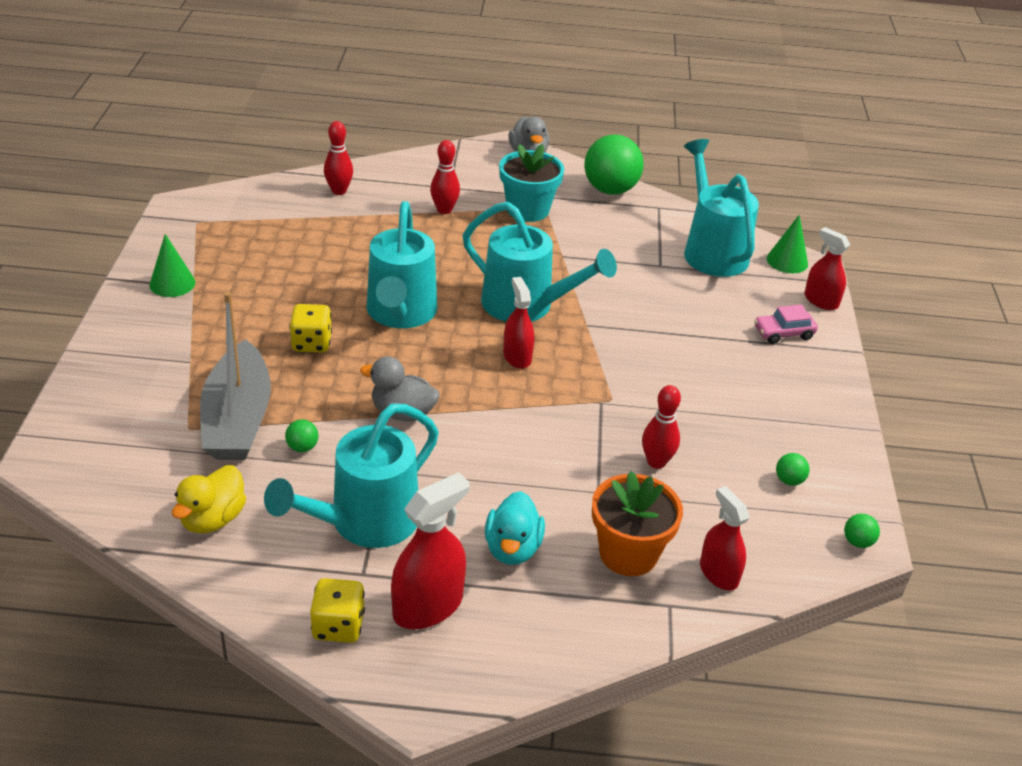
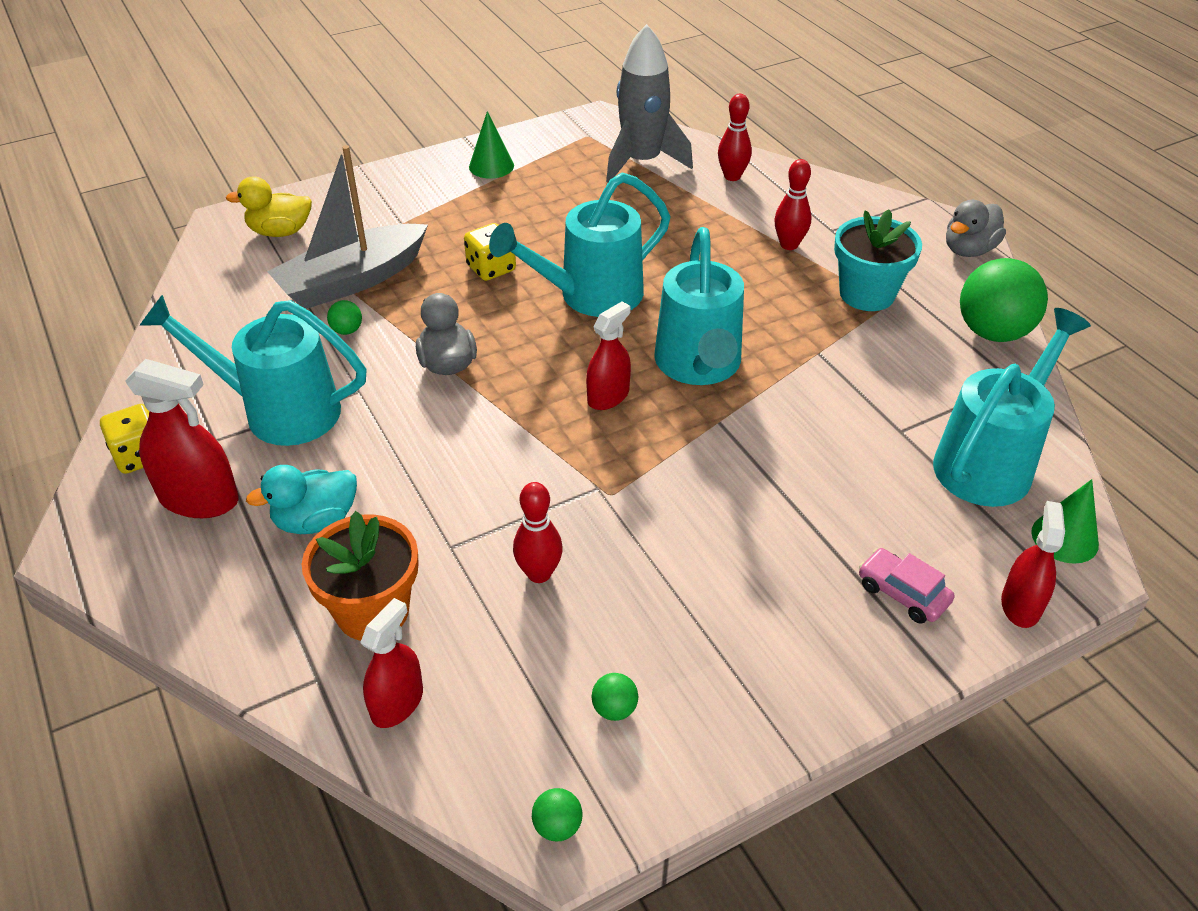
camera: 60 degrees right, 5 degrees up
yellow duck [172,465,246,533] -> yellow duck moved to [226,176,312,237]
none -> grey rocket [606,24,693,182]

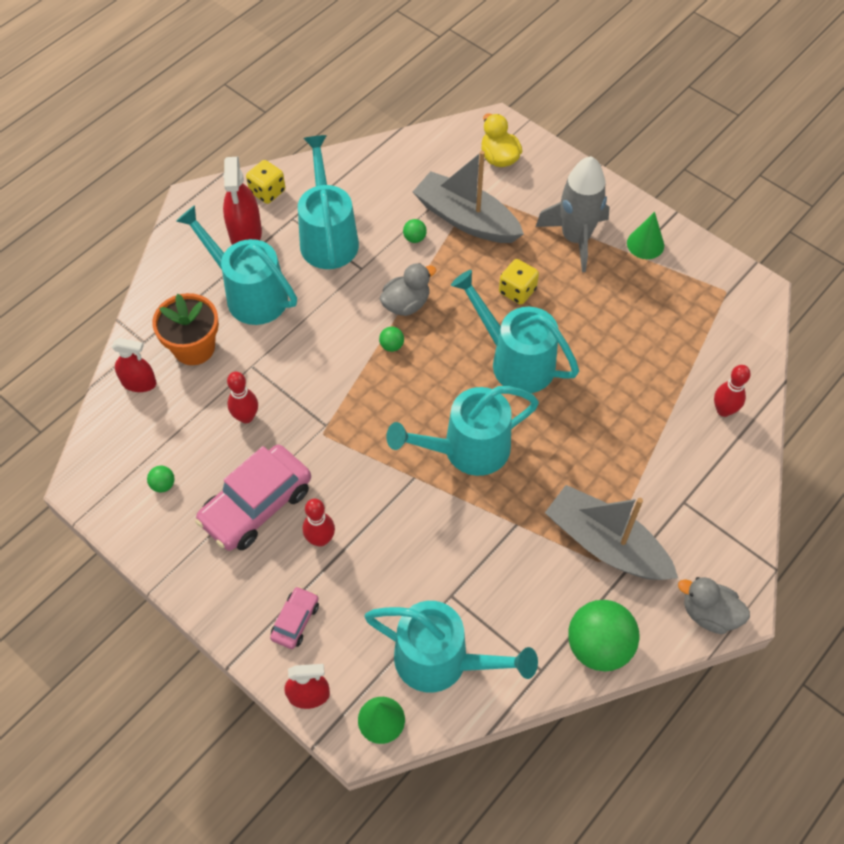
camera: 70 degrees right, 15 degrees up
turquoise duck [246,465,357,534] -> turquoise watering can [176,205,297,325]
green ball [532,788,583,841] -> green ball moved to [379,327,404,352]
red spray bottle [586,302,631,410] -> none
grey rocket [606,24,693,182] -> grey rocket moved to [535,156,610,272]
red bowling pin [774,159,812,250] -> red bowling pin moved to [303,499,335,547]
turquoise flower pot [834,210,922,311] -> grey boat [545,485,678,580]
none -> pink car [195,445,311,551]

